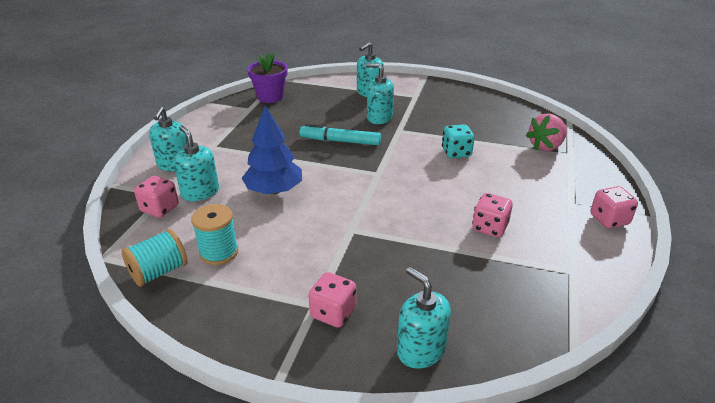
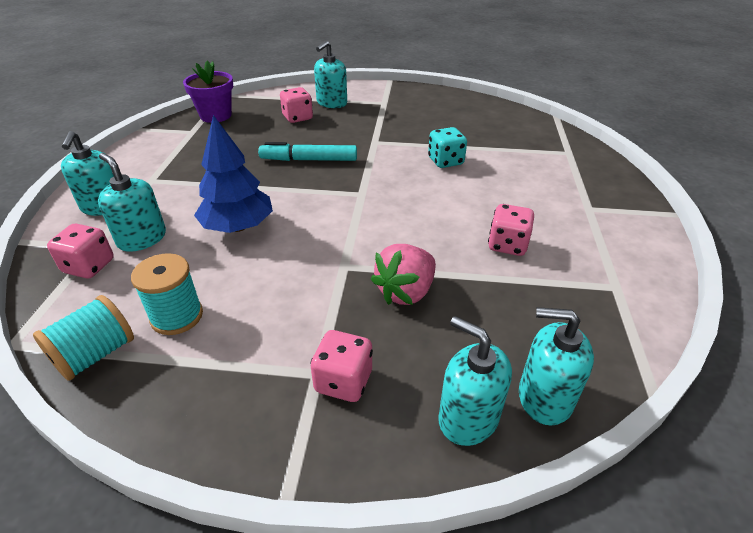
camera: 10 degrees left, 5 degrees up
turquoise soap dispenser [366,63,394,124] -> turquoise soap dispenser moved to [519,307,594,426]
pink strawberry [526,113,567,151] -> pink strawberry moved to [371,244,436,305]
pink dice [591,186,638,228] -> pink dice moved to [280,87,313,123]

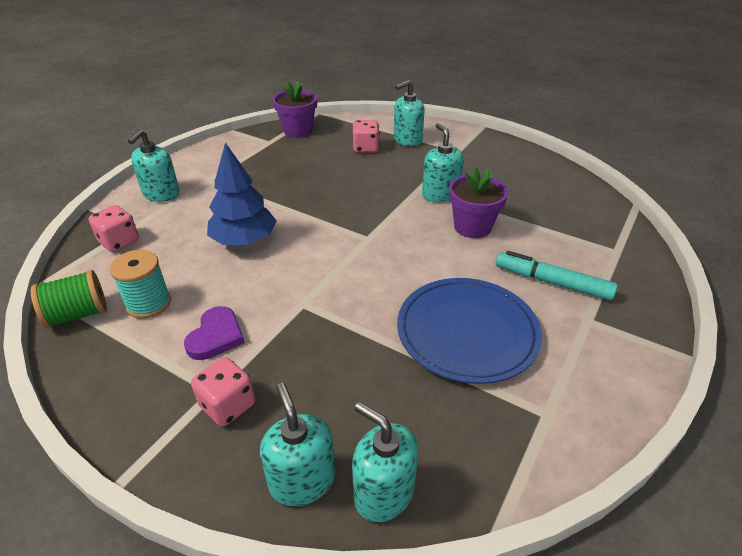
camera: 25 degrees right, 0 degrees up
turquoise spool [33,295,134,381] -> green spool [31,270,107,329]
turquoise soap dispenser [98,153,166,252] -> turquoise soap dispenser moved to [422,123,464,202]
turquoise marker [258,142,357,161] -> turquoise marker moved to [496,251,618,300]
pink strawberry [371,244,436,305] -> none
turquoise dice [428,127,467,168] -> purple flower pot [449,167,508,238]
pink dice [488,204,534,256] -> blue plate [397,278,542,384]
none -> purple heart [184,306,245,360]

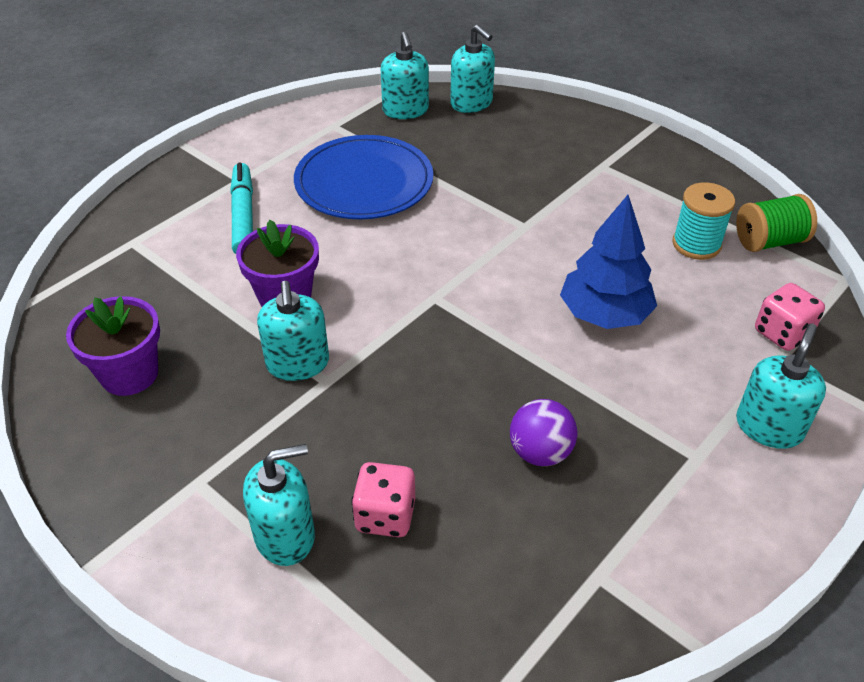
camera: 170 degrees left, 5 degrees up
purple heart [184,306,245,360] -> none
pink dice [191,357,255,427] -> none
turquoise soap dispenser [260,383,335,506] -> turquoise soap dispenser moved to [381,32,429,119]
purple flower pot [273,81,317,138] -> purple flower pot moved to [66,296,160,396]
turquoise marker [496,251,618,300] -> turquoise marker turned 135 degrees counterclockwise [230,163,253,254]
none -> purple ball [510,399,578,466]

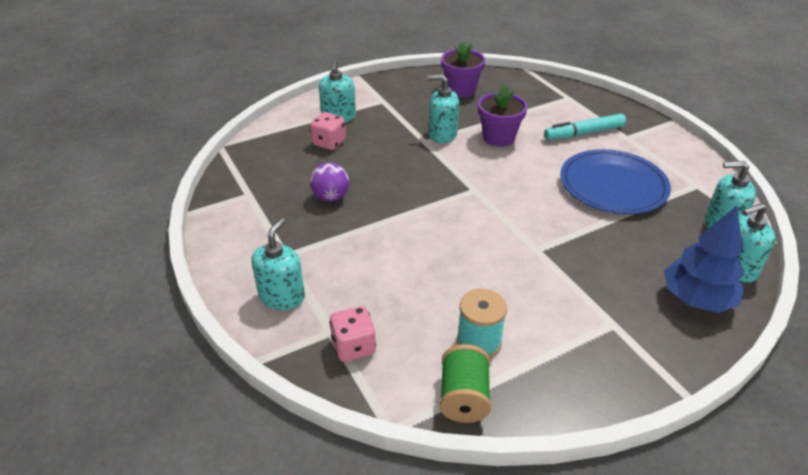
camera: 110 degrees right, 5 degrees down
turquoise marker [230,163,253,254] -> turquoise marker turned 150 degrees clockwise [544,114,626,140]
blue tree [560,195,657,329] -> blue tree moved to [664,206,744,313]
turquoise soap dispenser [736,323,826,449] -> turquoise soap dispenser turned 120 degrees counterclockwise [251,218,305,310]

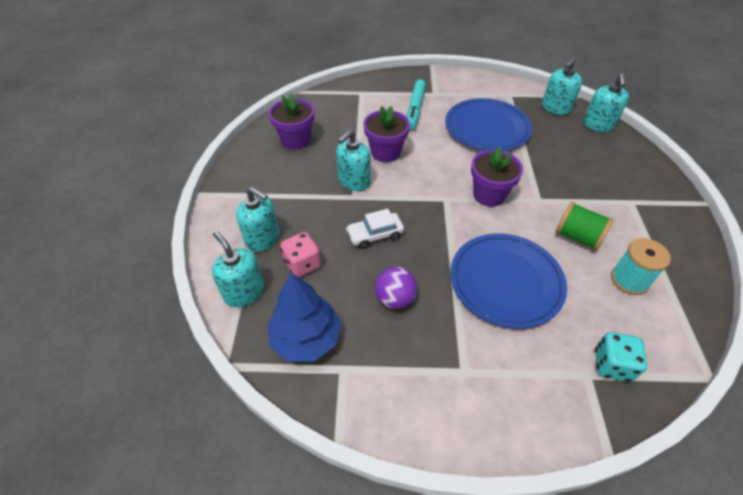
camera: 60 degrees left, 10 degrees up
turquoise soap dispenser [251,218,305,310] -> turquoise soap dispenser moved to [212,231,264,307]
pink dice [329,306,376,362] -> turquoise dice [595,332,647,382]
green spool [440,344,491,423] -> green spool moved to [556,202,614,251]
blue tree [664,206,744,313] -> blue tree moved to [268,272,341,362]
none -> white car [346,209,404,249]
none -> blue plate [450,234,567,329]
none -> purple flower pot [471,147,523,207]

